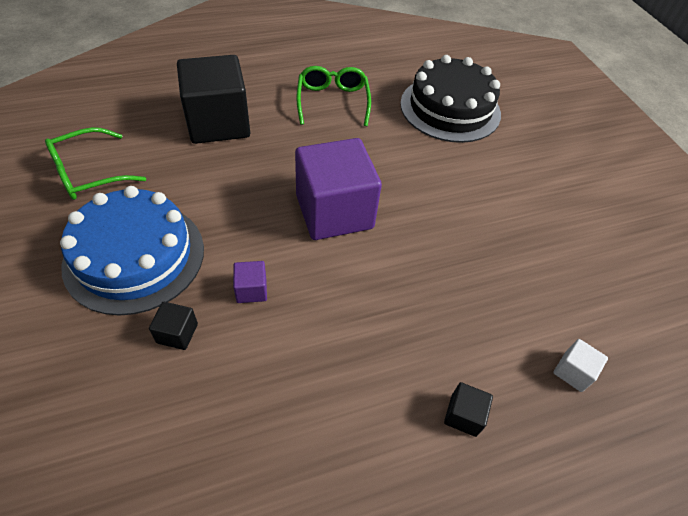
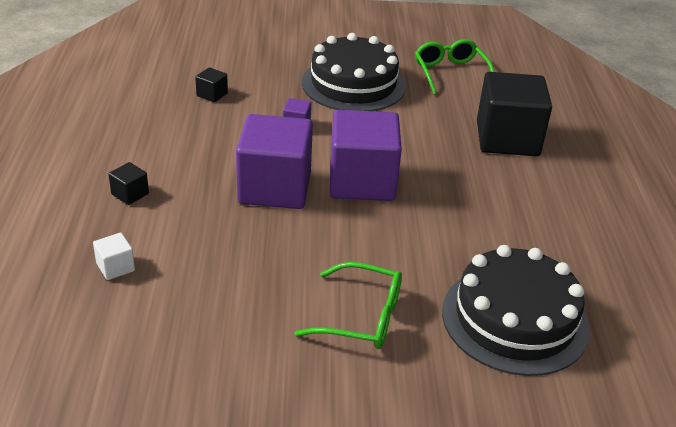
camera: 110 degrees right, 15 degrees down
blue cake [60,186,204,316] -> black cake [302,33,406,111]
black cube [149,302,198,350] -> black cube moved to [195,67,228,102]
green glasses [296,66,371,126] -> green glasses moved to [294,262,402,349]
none -> purple cube [236,114,313,209]

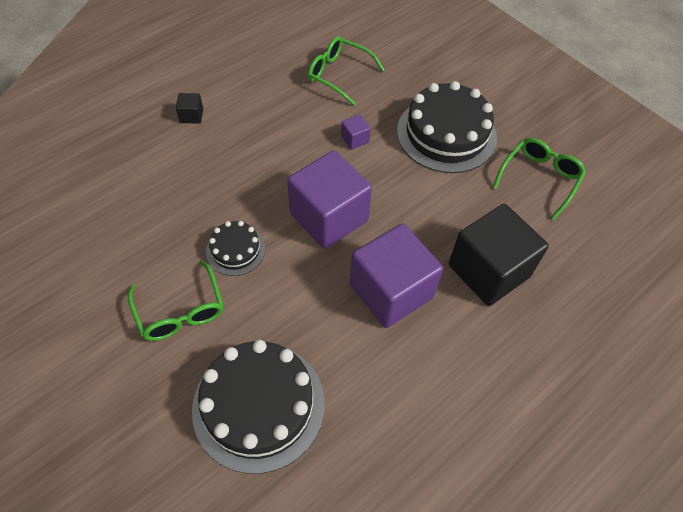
camera: 50 degrees right, 20 degrees up
white cube [93,233,135,280] -> none
black cube [195,67,228,102] -> green glasses [308,36,385,106]
purple cube [236,114,313,209] -> purple cube moved to [350,223,443,328]
none -> black cake [206,221,265,276]

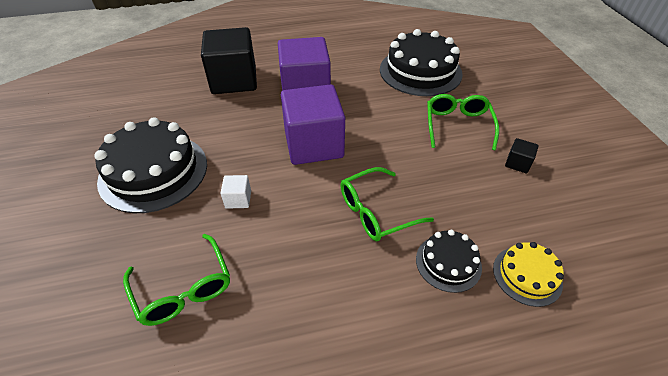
camera: 150 degrees left, 10 degrees down
black cube [176,93,203,123] -> black cube moved to [505,138,539,174]
black cake [206,221,265,276] -> black cake moved to [416,230,482,293]
purple cube [341,114,371,150] -> white cube [220,175,251,209]
green glasses [493,138,586,220] -> green glasses moved to [340,167,434,241]
none -> yellow cake [493,242,564,307]

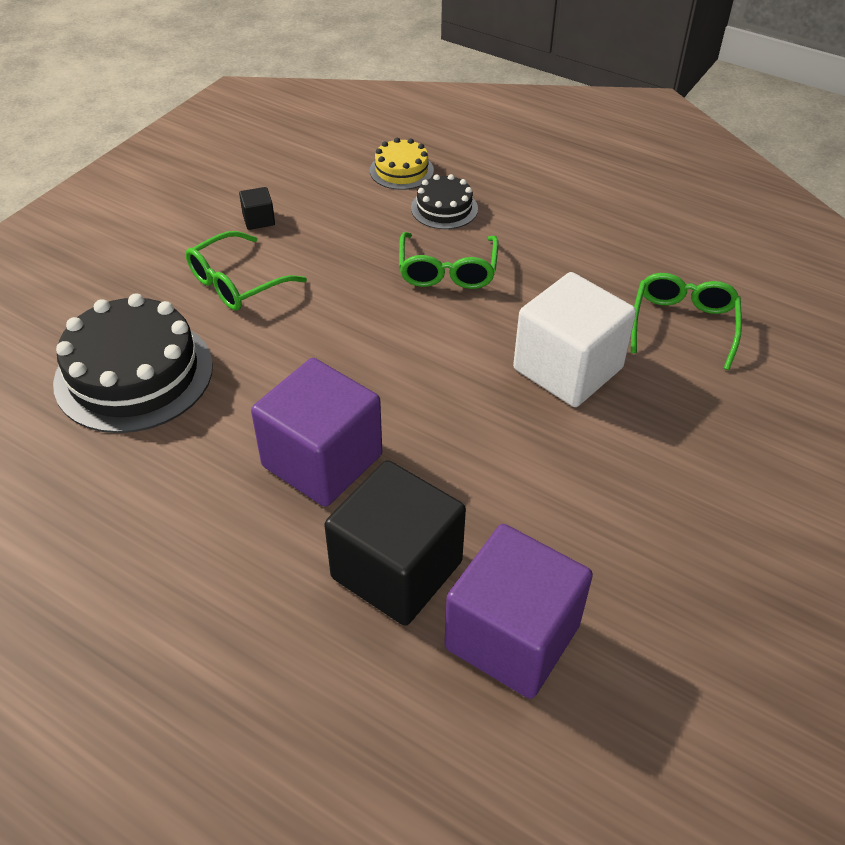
camera: 135 degrees left, 0 degrees up
black cake [94,117,207,213] -> none
white cube [220,175,251,209] -> white cube [513,272,636,407], size x2.47
purple cube [281,84,345,165] -> purple cube moved to [444,524,593,699]
green glasses [340,167,434,241] -> green glasses turned 75 degrees clockwise [399,232,498,289]

